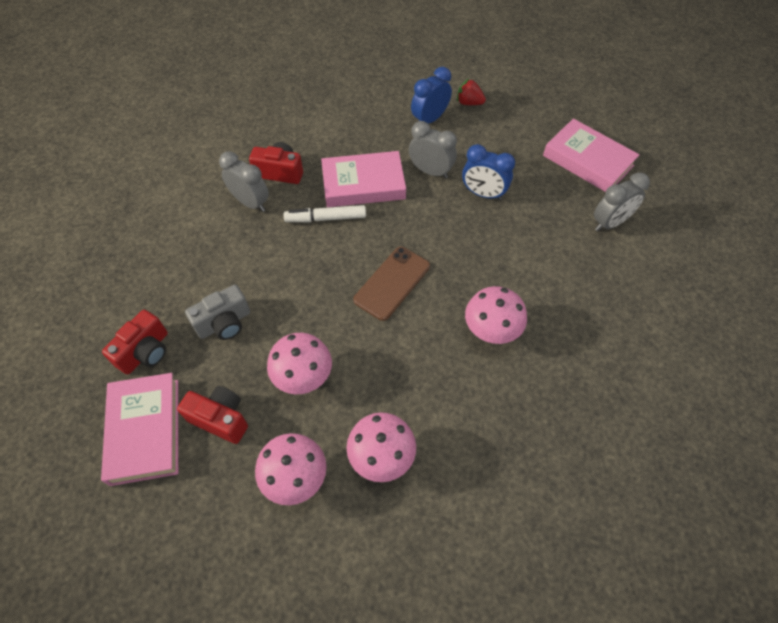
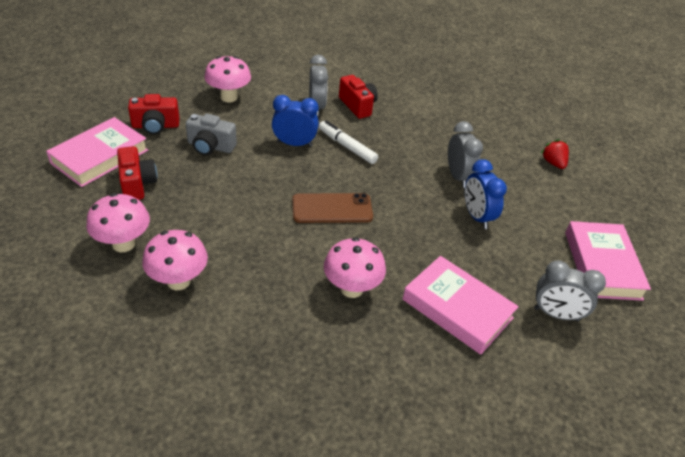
camera: 45 degrees right, 15 degrees down
pink mushroom [267,333,332,394] -> pink mushroom moved to [204,56,251,103]
pink book [321,151,406,207] -> pink book moved to [403,256,519,355]
blue clock [411,67,452,123] -> blue clock moved to [272,95,319,147]

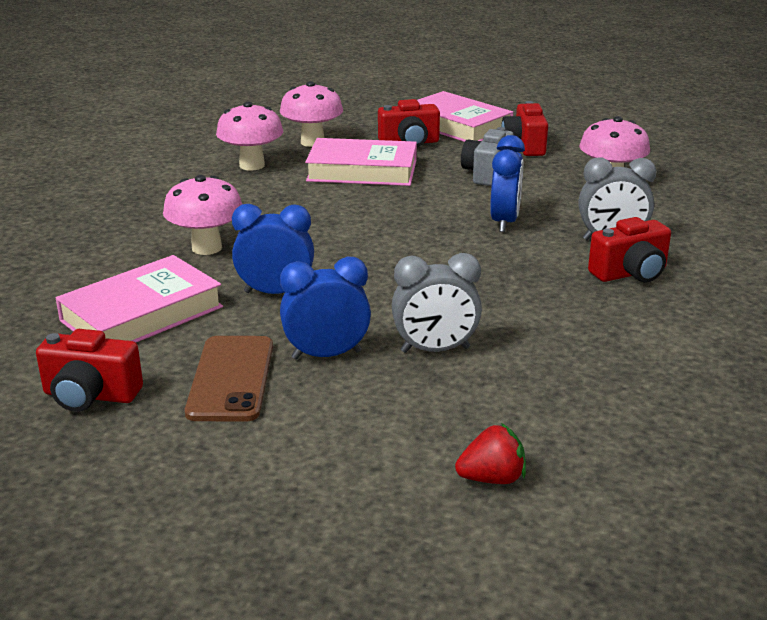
camera: 100 degrees right, 15 degrees down
brown phone [292,193,373,223] -> brown phone moved to [185,336,273,422]
white marker [319,120,378,164] -> none
grey clock [534,260,606,321] -> red camera [36,329,143,412]
pink book [565,221,651,301] -> pink book moved to [305,138,417,186]
none -> blue clock [232,204,314,294]

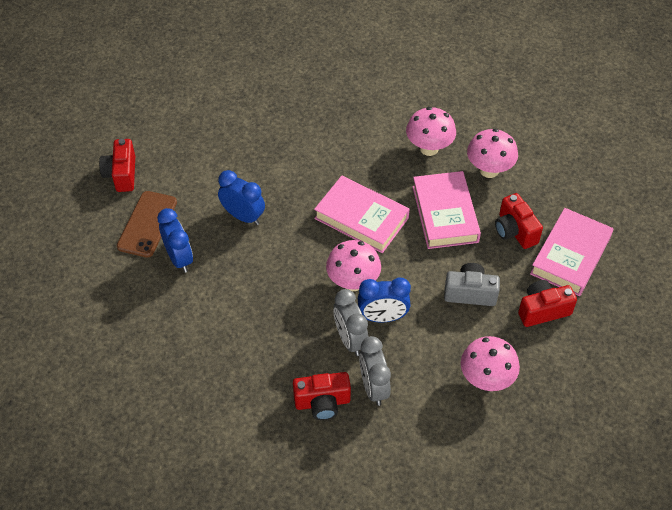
camera: 75 degrees right, 25 degrees up
pink book [55,255,223,342] -> pink book moved to [314,176,409,253]
pink mushroom [163,175,242,255] -> pink mushroom moved to [326,240,381,291]
brown phone [185,336,273,422] -> brown phone turned 60 degrees counterclockwise [117,191,177,258]
blue clock [232,204,314,294] -> blue clock turned 45 degrees counterclockwise [218,170,265,225]
grey clock [392,253,482,353] -> grey clock moved to [333,289,368,356]
red strawberry [455,423,526,484] -> none
red camera [588,217,671,283] -> red camera turned 60 degrees counterclockwise [293,372,351,420]

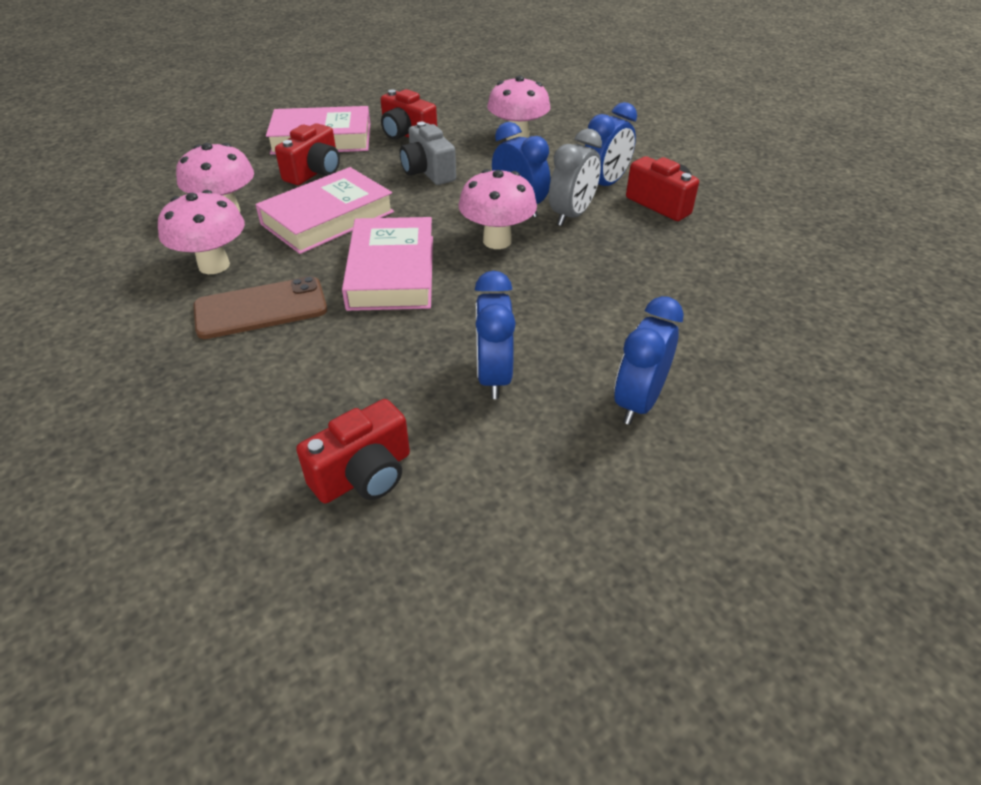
camera: 125 degrees left, 10 degrees down
red camera [99,139,135,192] -> red camera moved to [296,399,410,503]
brown phone [117,191,177,258] -> brown phone moved to [194,276,327,339]
grey clock [359,336,391,406] -> blue clock [585,102,637,186]

